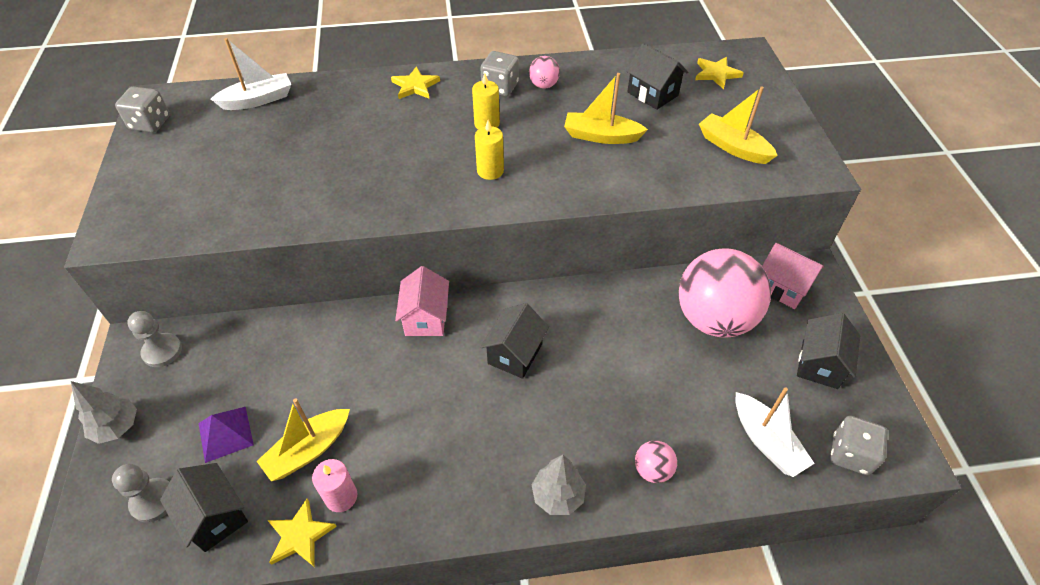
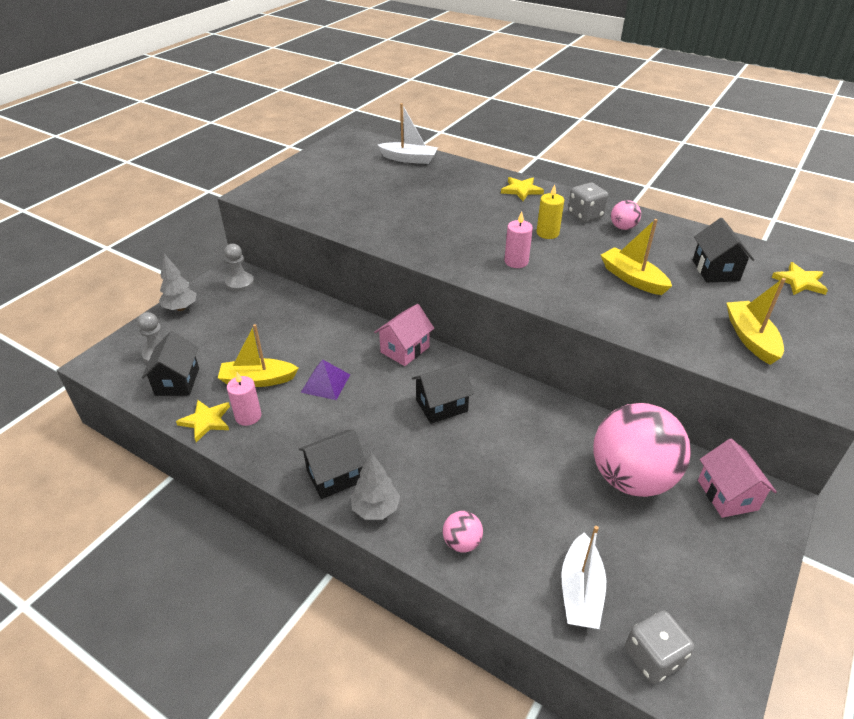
camera: 40 degrees right, 10 degrees down
grey dice [115,87,170,133] -> none
purple pyramid [199,407,254,463] -> purple pyramid moved to [301,359,350,400]
yellow candle [475,120,504,180] -> pink candle [504,212,533,268]
black house [797,313,860,389] -> black house moved to [299,430,366,499]

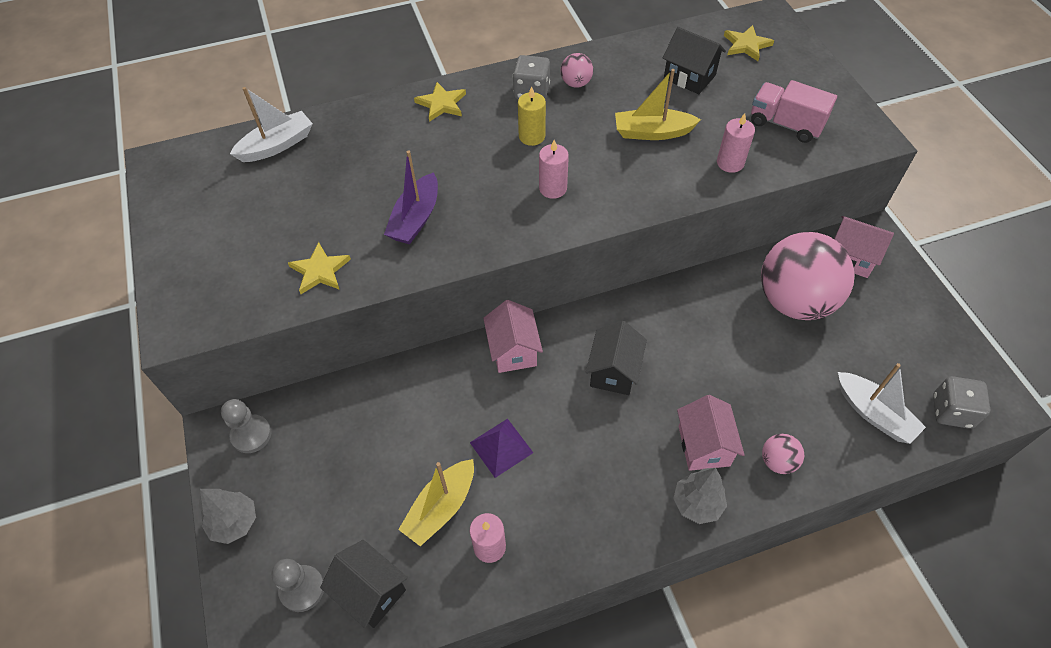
camera: 50 degrees left, 15 degrees up
yellow star [176,400,230,442] -> yellow star moved to [288,242,351,294]
black house [299,430,366,499] -> none
yellow boat [726,278,786,365] -> pink truck [751,80,837,143]
none -> purple boat [384,150,438,244]
none -> pink house [677,395,745,471]
none -> pink candle [717,113,755,173]

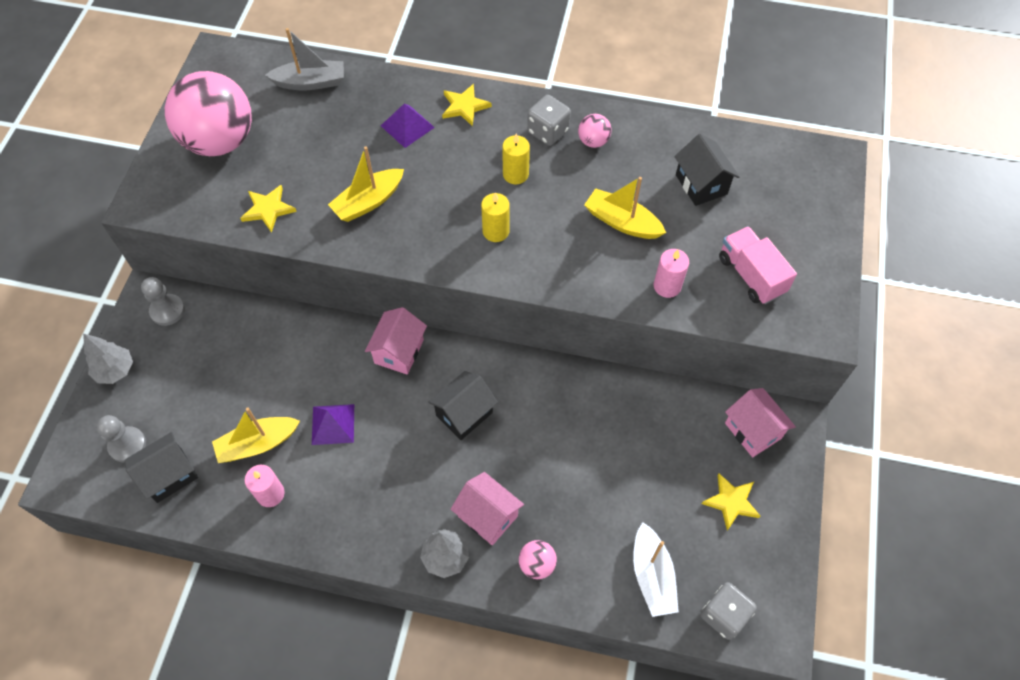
camera: 30 degrees right, 5 degrees up
white boat [230,87,313,162] -> grey boat [265,28,344,90]
black house [320,540,408,628] -> black house turned 75 degrees clockwise [125,432,198,503]
purple boat [384,150,438,244] -> yellow boat [328,146,404,222]
pink candle [539,140,569,199] -> yellow candle [481,193,510,242]
pink house [677,395,745,471] -> pink house turned 75 degrees counterclockwise [451,472,524,545]
yellow star [724,25,774,61] -> yellow star moved to [702,474,761,530]
pink ball [761,232,855,320] -> pink ball moved to [165,71,252,156]
none -> purple pyramid [381,104,435,148]

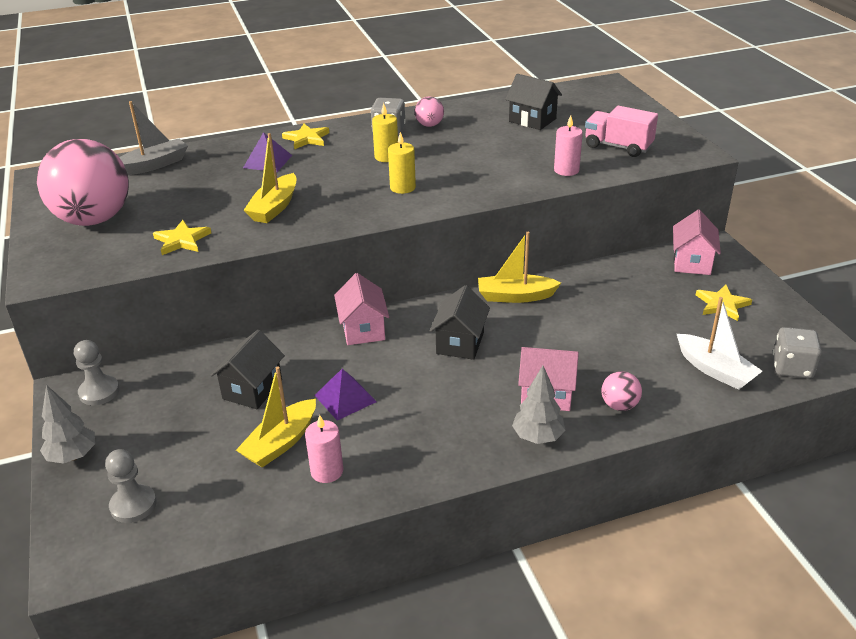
camera: 30 degrees left, 25 degrees down
black house [125,432,198,503] -> black house moved to [211,330,285,409]
yellow boat [584,177,666,239] -> yellow boat moved to [478,232,561,303]
pink house [725,388,796,457] -> pink house turned 75 degrees clockwise [673,210,721,275]

